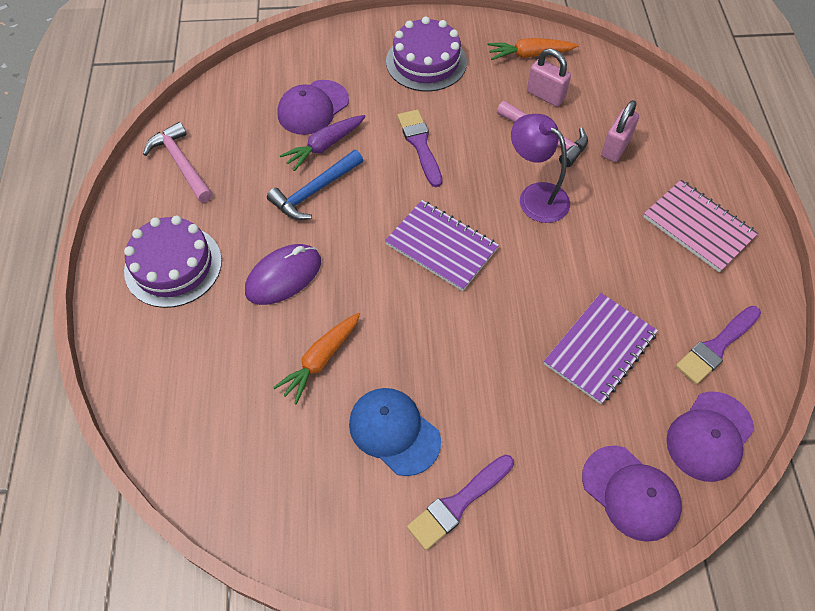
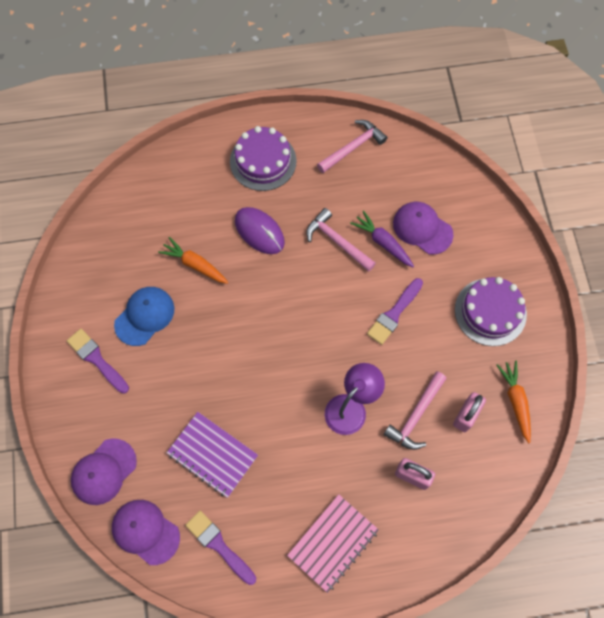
camera: 85 degrees right, 10 degrees up
blue hammer [267,150,363,220] -> pink hammer [306,208,376,272]
purple notebook [385,200,499,291] -> none
purple brush [397,110,442,187] -> purple brush turned 150 degrees clockwise [367,278,423,345]

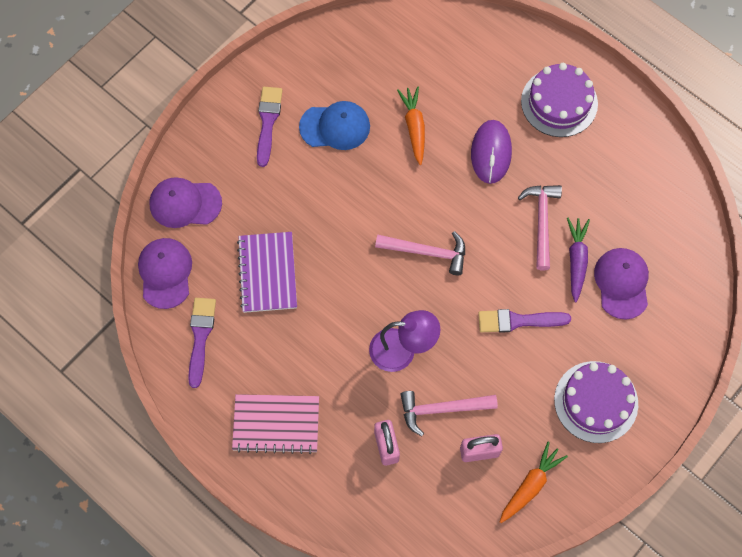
camera: 50 degrees right, 0 degrees up
pink hammer [317,120,387,173] -> pink hammer moved to [375,231,465,275]

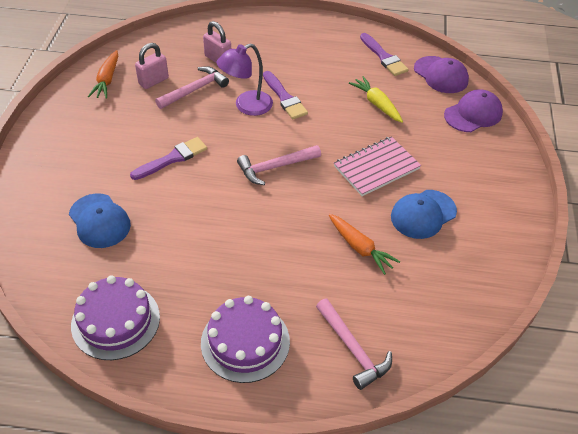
camera: 145 degrees right, 20 degrees down
pink notebook [232,394,319,454] -> pink notebook moved to [334,136,421,196]
purple notebook [237,232,297,313] -> yellow carrot [349,76,403,123]
purple brush [257,87,283,167] -> purple brush moved to [263,71,308,119]
purple mouse [471,120,512,184] -> none
pink hammer [518,185,562,271] -> pink hammer moved to [316,299,392,390]
purple cake [554,361,638,443] -> purple cake moved to [71,275,160,360]
purple carrot [567,218,590,303] -> none
purple cap [594,248,649,319] -> blue cap [69,193,131,248]

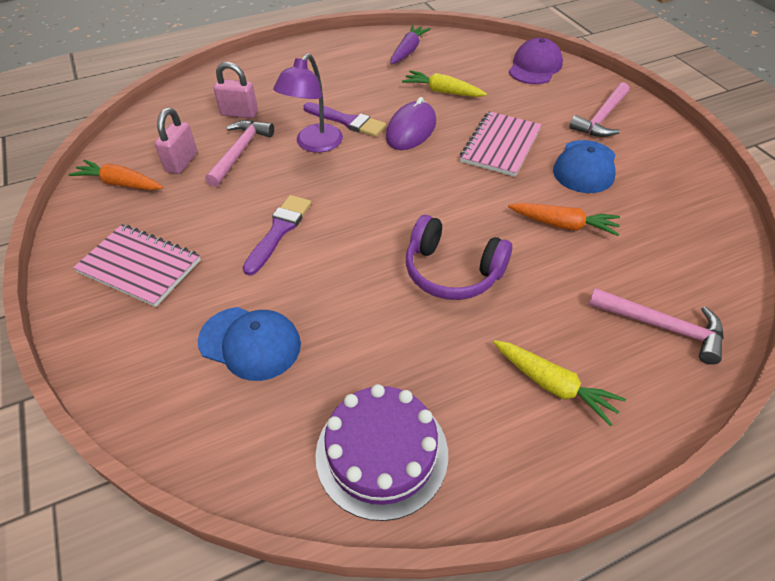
camera: 30 degrees left, 0 degrees up
orange carrot [88,50,118,99] -> orange carrot turned 135 degrees clockwise [68,159,163,190]
purple cake [201,296,290,383] -> yellow carrot [493,340,626,427]
pink hammer [237,145,321,185] -> pink hammer moved to [569,82,629,137]
purple brush [360,33,409,76] -> purple carrot [390,25,430,65]
purple cap [414,56,469,93] -> none
none -> pink notebook [73,224,201,307]
none -> purple mouse [386,97,436,150]
none -> purple headphones [406,215,512,300]

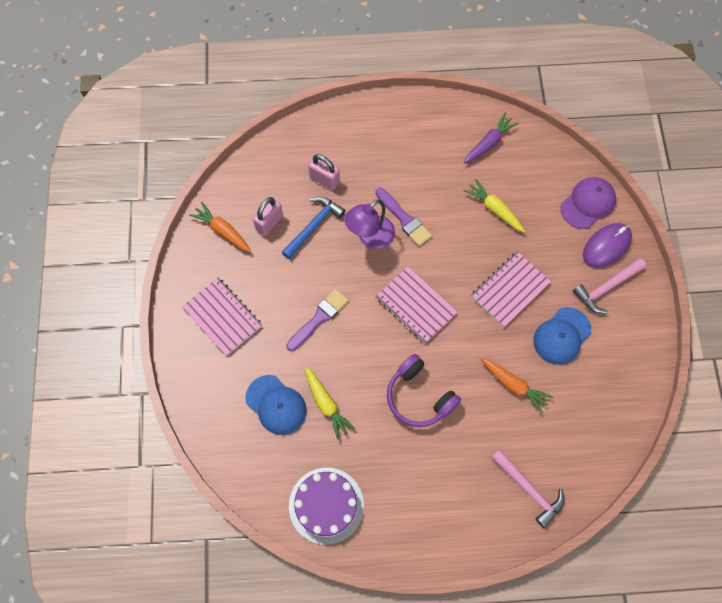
camera: 20 degrees right, 20 degrees up
pink hammer [205,120,274,187] -> blue hammer [282,197,346,259]
purple mouse [386,97,436,150] -> purple mouse moved to [583,223,632,268]
yellow carrot [493,340,626,427] -> yellow carrot moved to [305,367,355,440]
none -> pink notebook [376,267,457,344]

